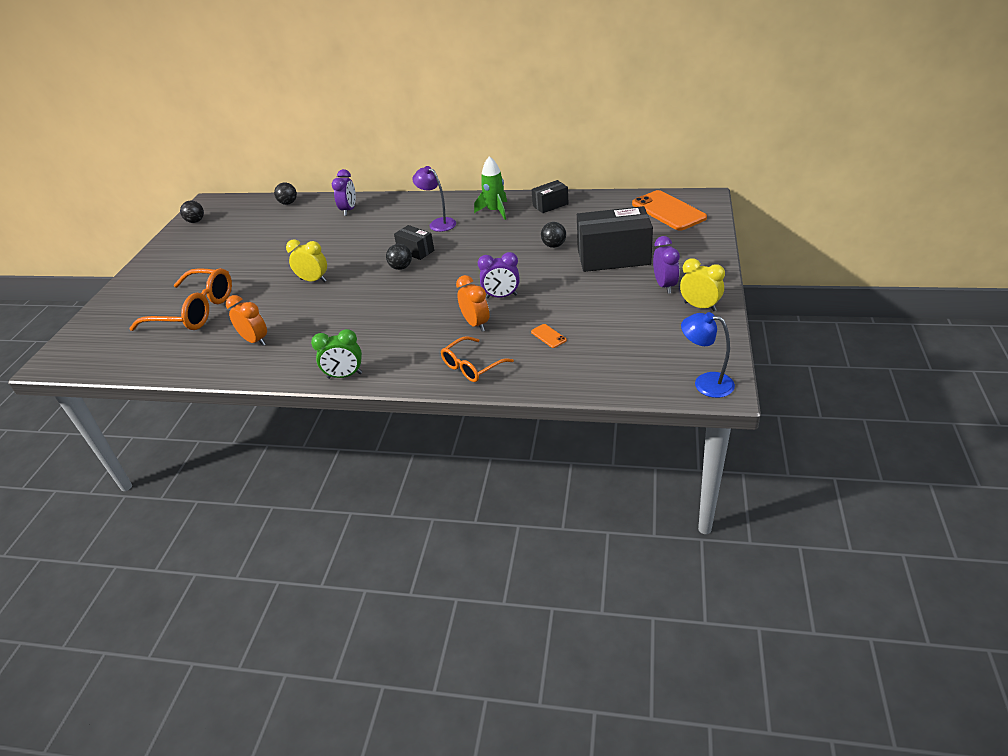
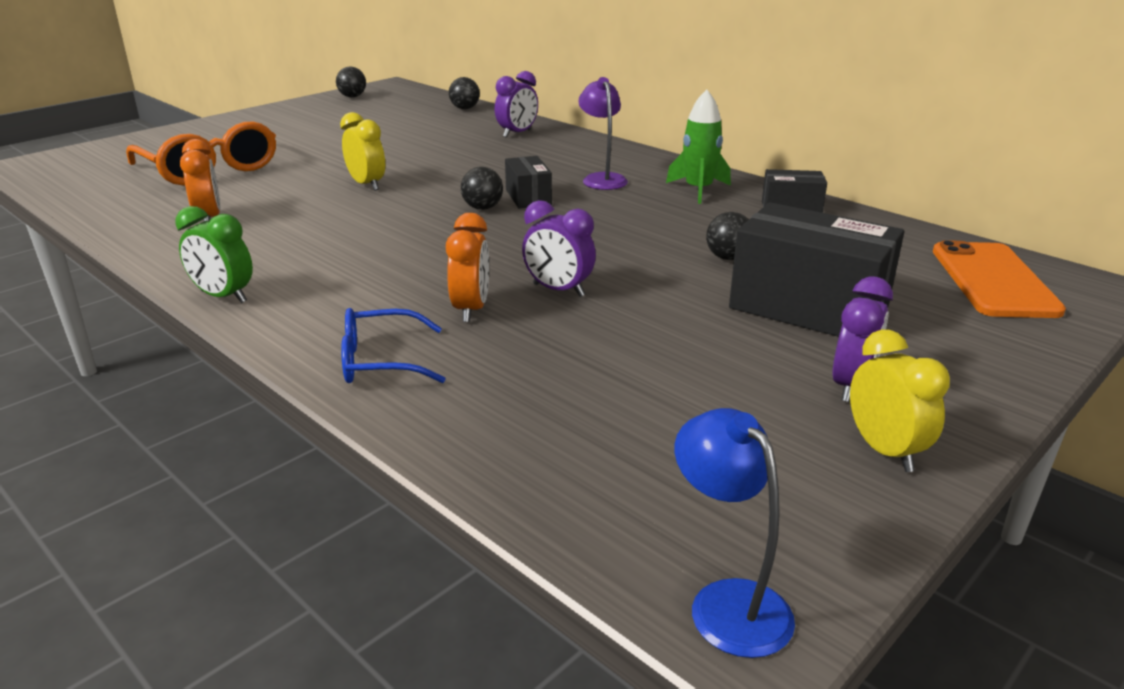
camera: 30 degrees right, 10 degrees down
orange glasses [441,336,514,382] -> blue glasses [341,308,445,383]
orange phone [531,324,567,348] -> none

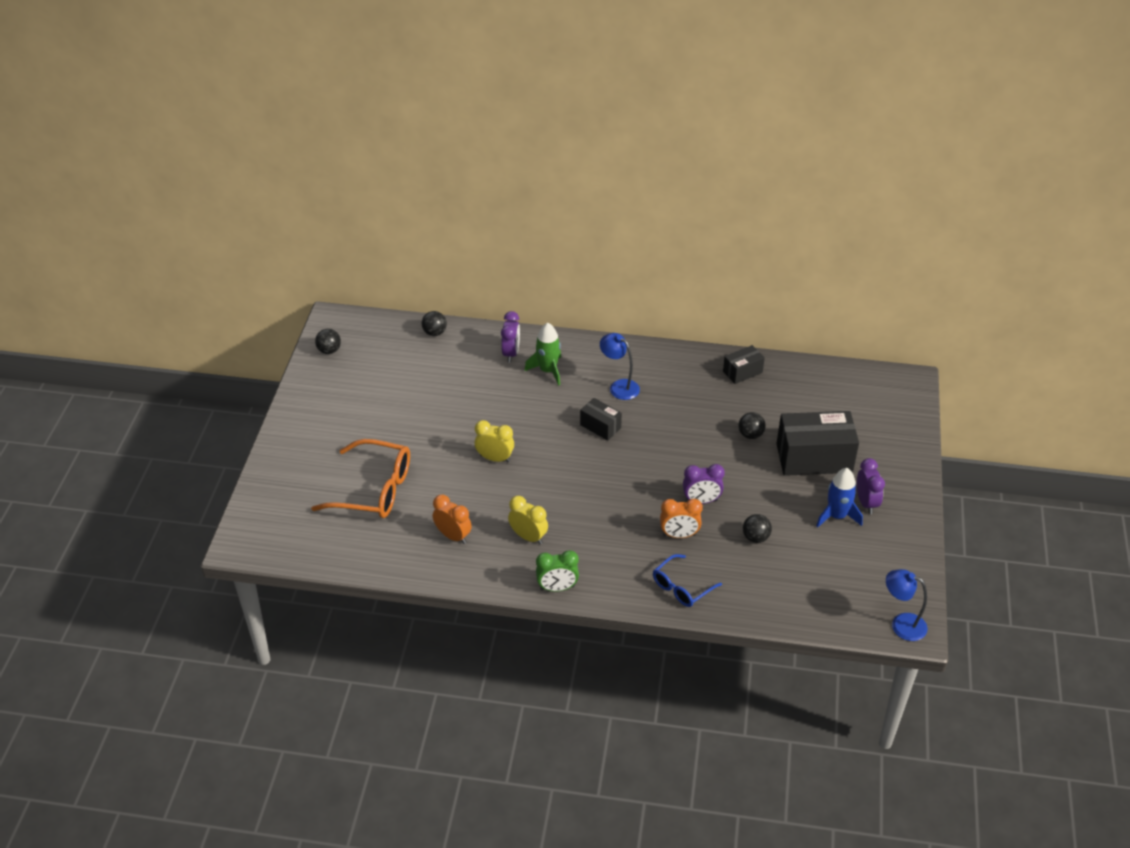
camera: 35 degrees left, 15 degrees up
orange clock [446,213,489,322] -> orange clock turned 120 degrees clockwise [660,499,703,538]
black ball [461,167,503,210] -> black ball moved to [743,514,772,543]
purple lamp [578,77,628,190] -> blue lamp [600,333,640,400]
green rocket [666,90,731,204] -> green rocket moved to [524,322,561,385]
yellow clock [850,330,950,472] -> yellow clock moved to [508,496,548,544]
orange phone [933,240,1066,318] -> none
none -> blue rocket [816,468,863,528]

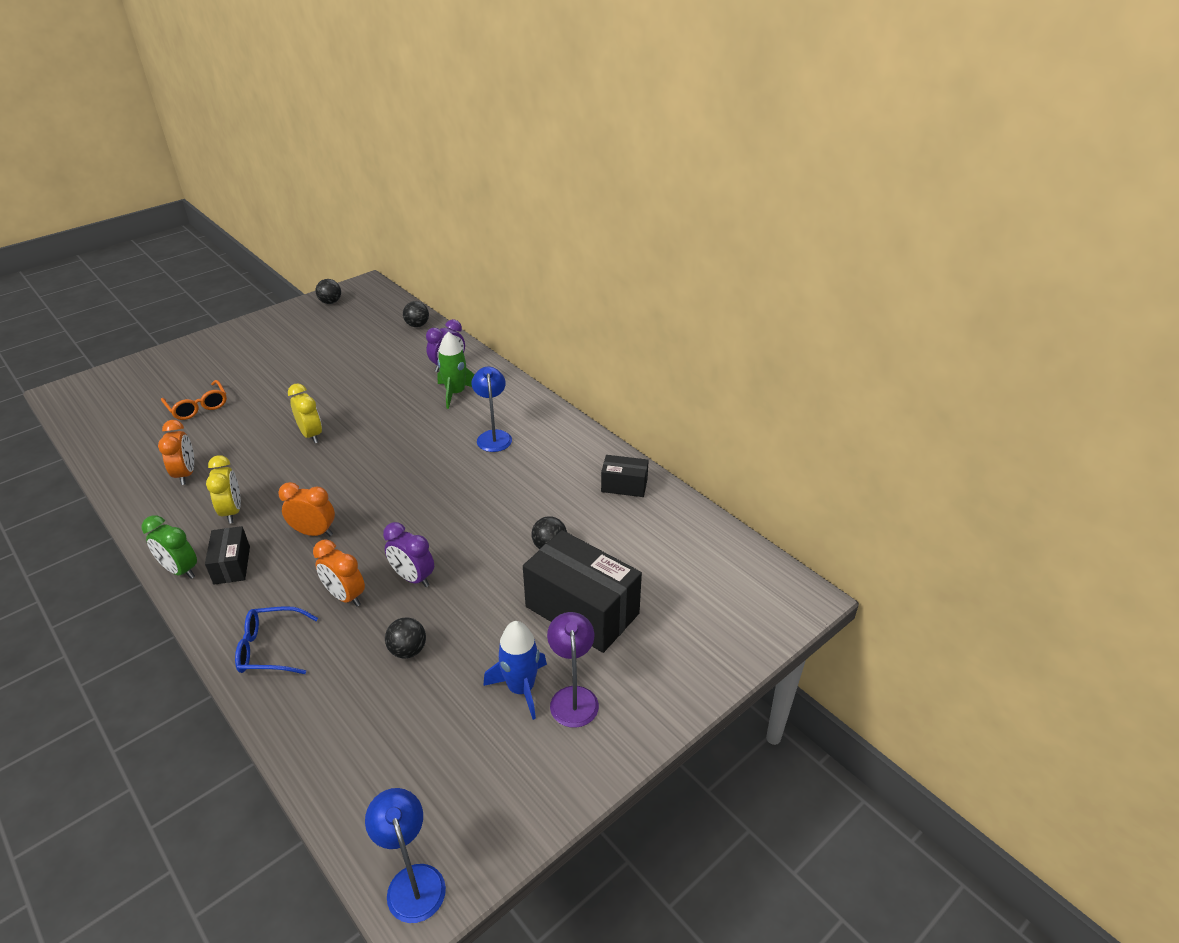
camera: 40 degrees right, 5 degrees down
orange glasses [311,439,410,518] -> orange glasses [161,380,227,420], size x0.58
black box [580,398,622,440] -> black box moved to [205,526,250,585]
purple clock [857,458,885,514] -> purple lamp [547,612,599,728]
none -> orange clock [278,482,335,536]

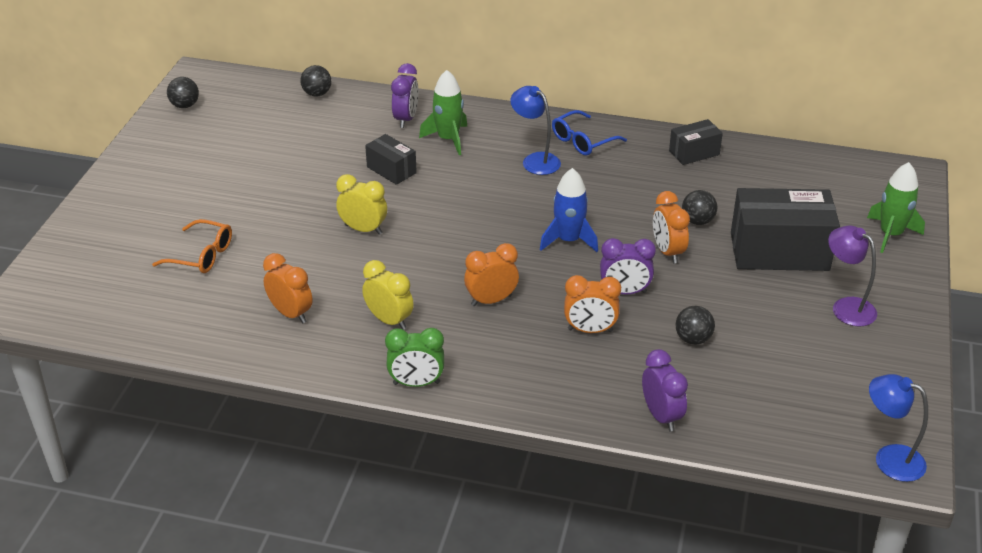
camera: 35 degrees left, 0 degrees up
black box [205,526,250,585] -> black box moved to [365,134,417,185]
blue glasses [235,606,318,674] -> blue glasses moved to [552,110,627,156]
blue rocket [483,621,547,720] -> blue rocket moved to [540,168,598,252]
none -> purple clock [642,349,688,431]
none -> orange clock [653,191,690,264]
none -> green rocket [867,162,925,253]

